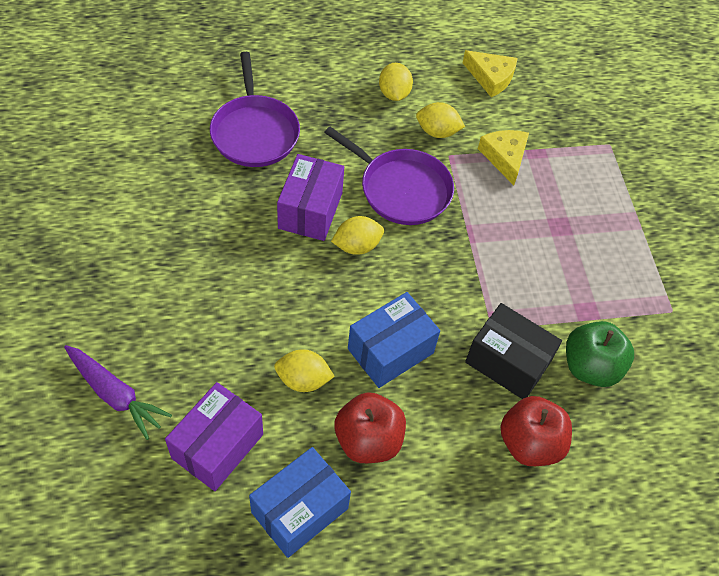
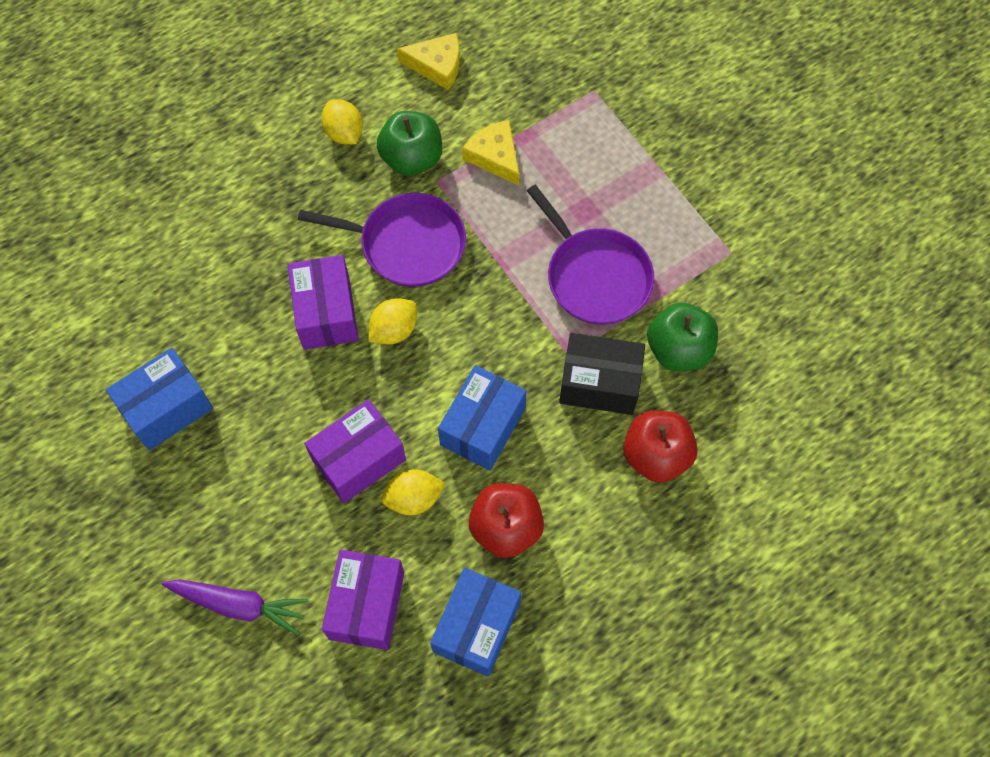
camera: 20 degrees left, 10 degrees up
purple pan [210,52,300,167] -> purple pan moved to [527,185,654,324]
yellow lemon [416,102,465,138] -> green apple [377,111,442,176]
none -> blue box [106,348,213,450]
none -> purple box [304,399,406,503]

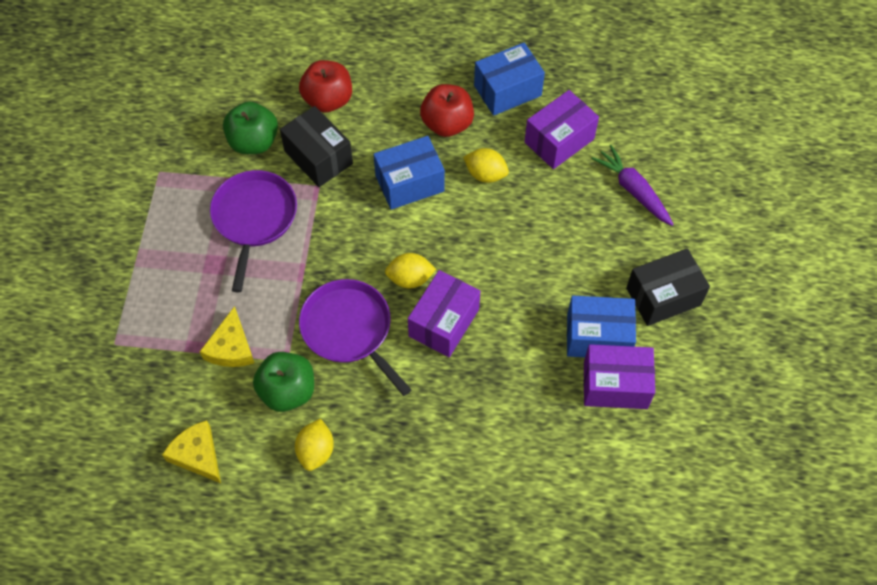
camera: 140 degrees left, 5 degrees down
purple box [304,399,406,503] -> purple box moved to [584,344,655,409]
none -> black box [626,248,710,326]

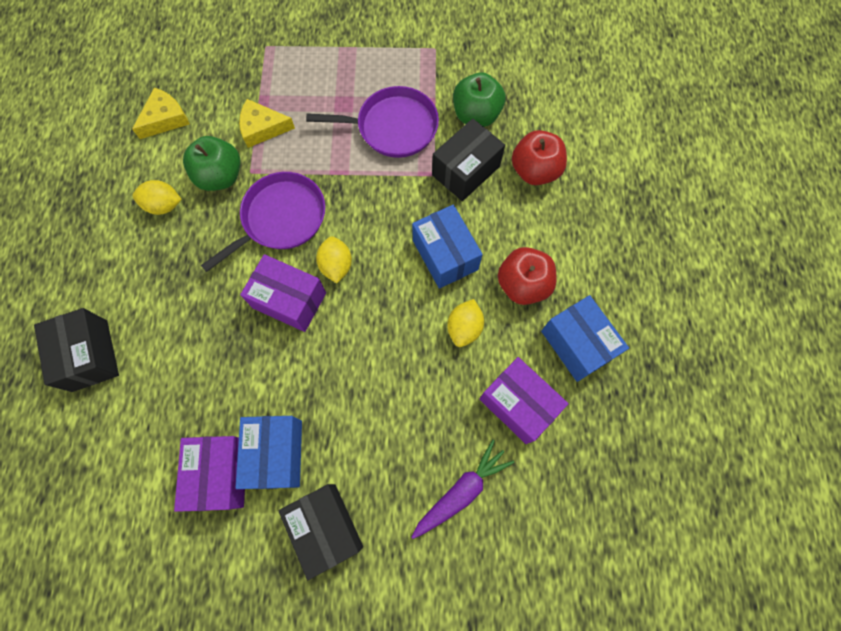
camera: 85 degrees right, 10 degrees up
none -> black box [34,308,119,392]

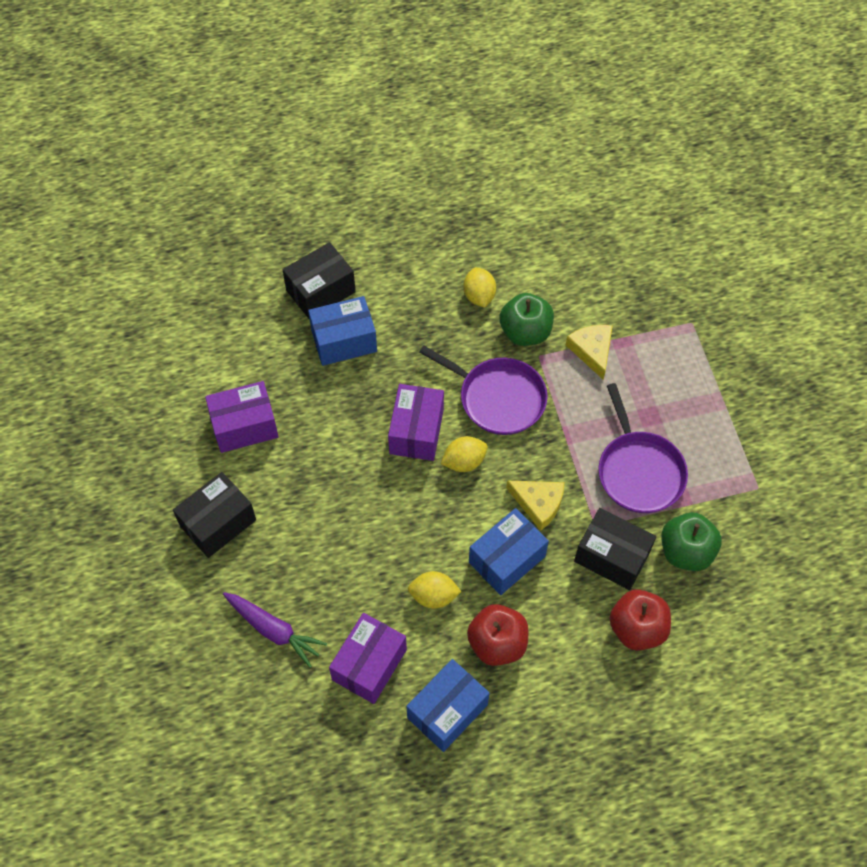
camera: 75 degrees right, 10 degrees down
yellow cheese [132,87,190,139] -> yellow cheese moved to [506,481,564,531]
blue box [235,416,302,489] -> blue box moved to [308,296,377,366]

